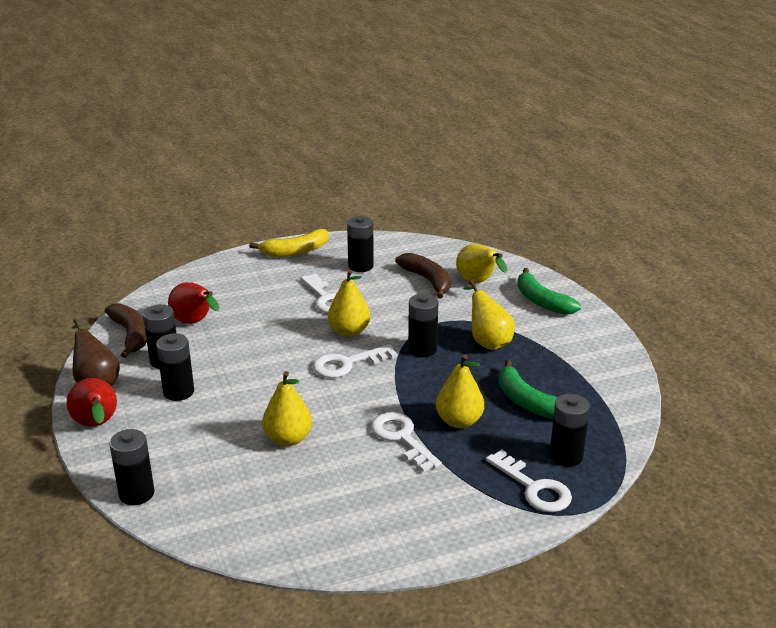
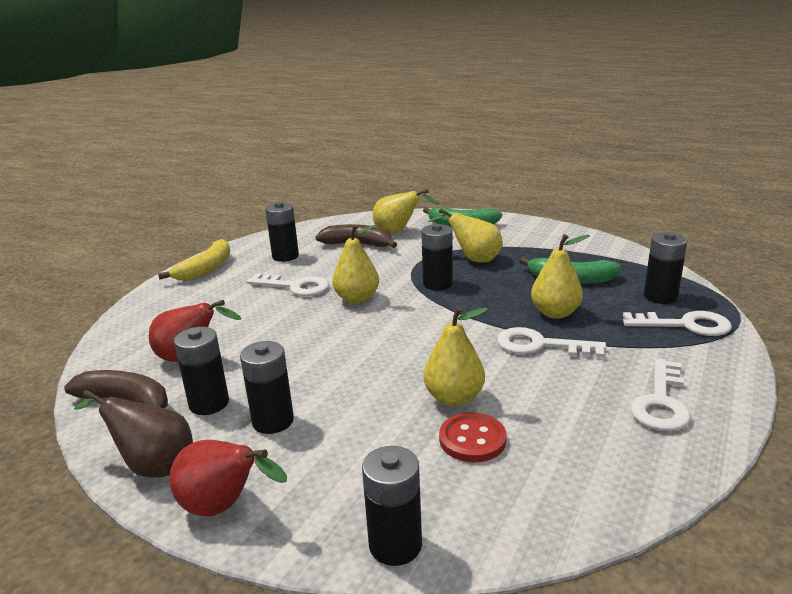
camera: 40 degrees left, 5 degrees down
white key [313,344,397,378] -> white key moved to [630,359,691,431]
none -> red button [439,413,507,462]

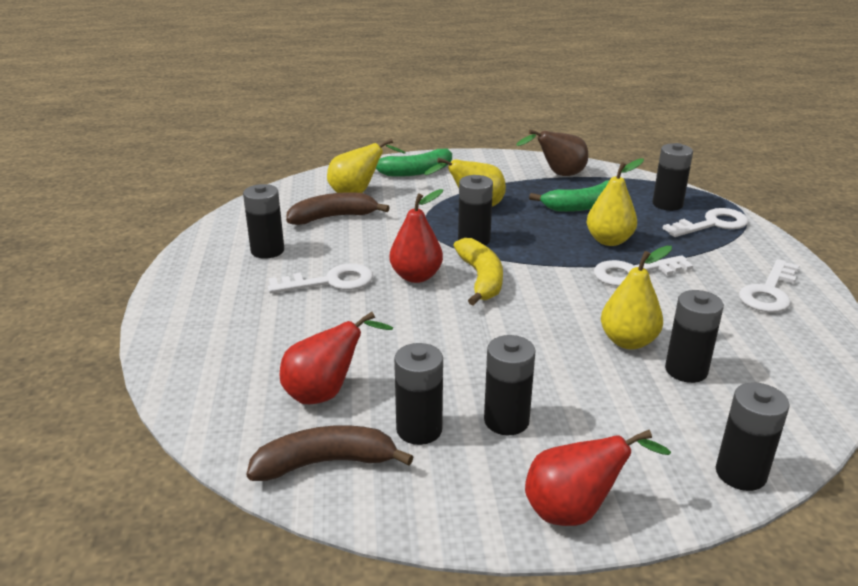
camera: 35 degrees left, 5 degrees up
brown pear [74,390,193,477] -> brown pear moved to [516,130,588,176]
yellow banana [158,239,230,281] -> yellow banana moved to [453,238,503,306]
yellow pear [332,225,379,304] -> red pear [390,189,443,283]
red button [439,413,507,462] -> black battery [665,290,724,383]
white key [630,359,691,431] -> white key turned 45 degrees clockwise [739,259,799,313]

